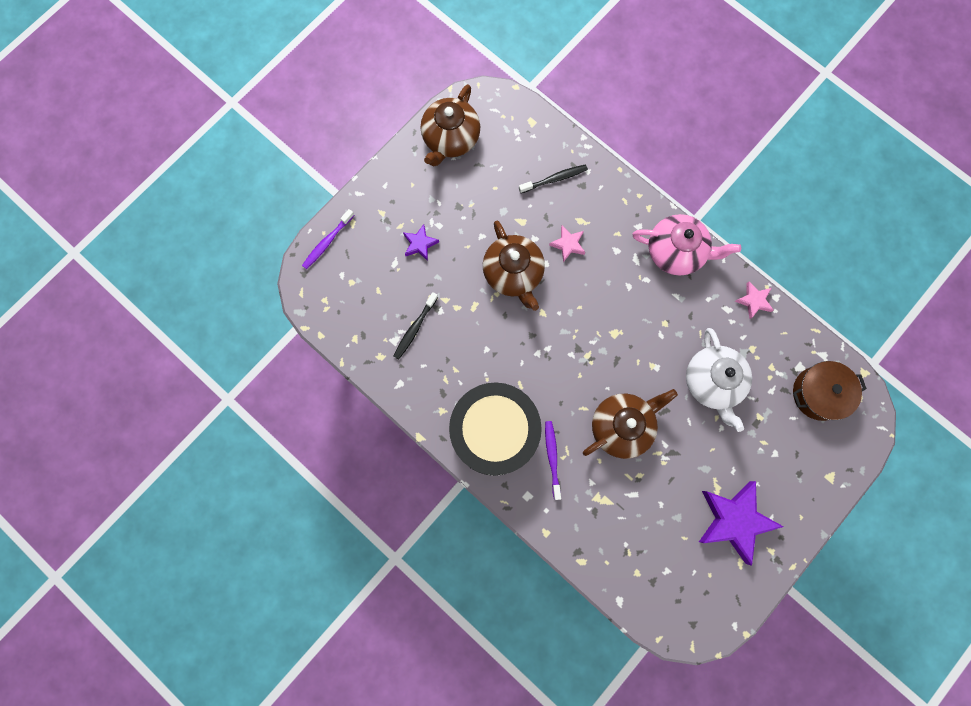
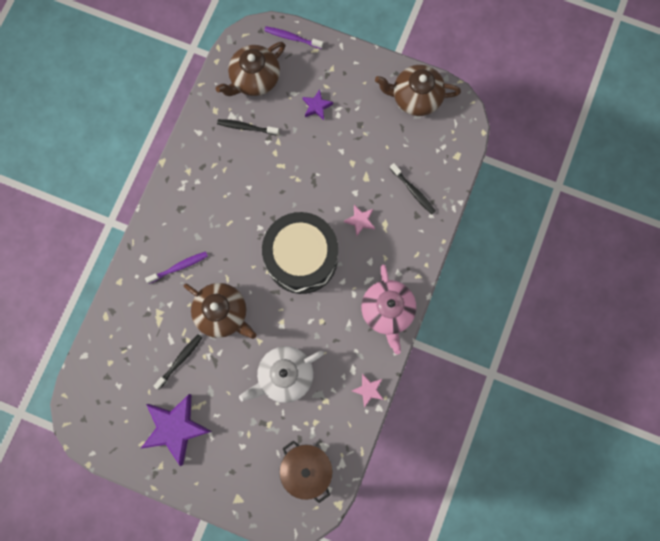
camera: 70 degrees right, 0 degrees up
black drum [449,382,542,476] -> black drum moved to [262,212,338,294]
brown teapot [483,221,545,311] -> brown teapot moved to [216,42,285,96]
none -> black toothbrush [154,334,202,389]

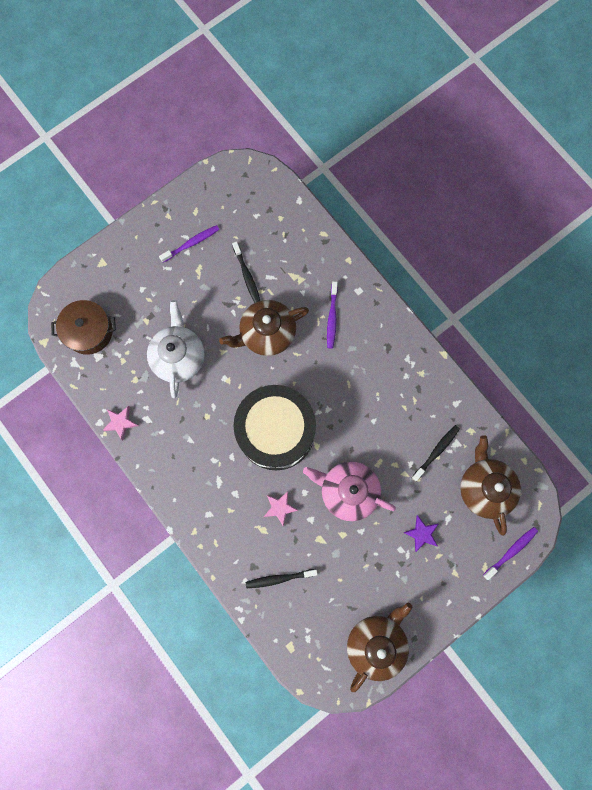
camera: 120 degrees right, 0 degrees up
purple star [140,394,212,466] -> purple toothbrush [159,225,219,263]
pink teapot [361,264,416,354] -> pink teapot moved to [303,462,396,521]

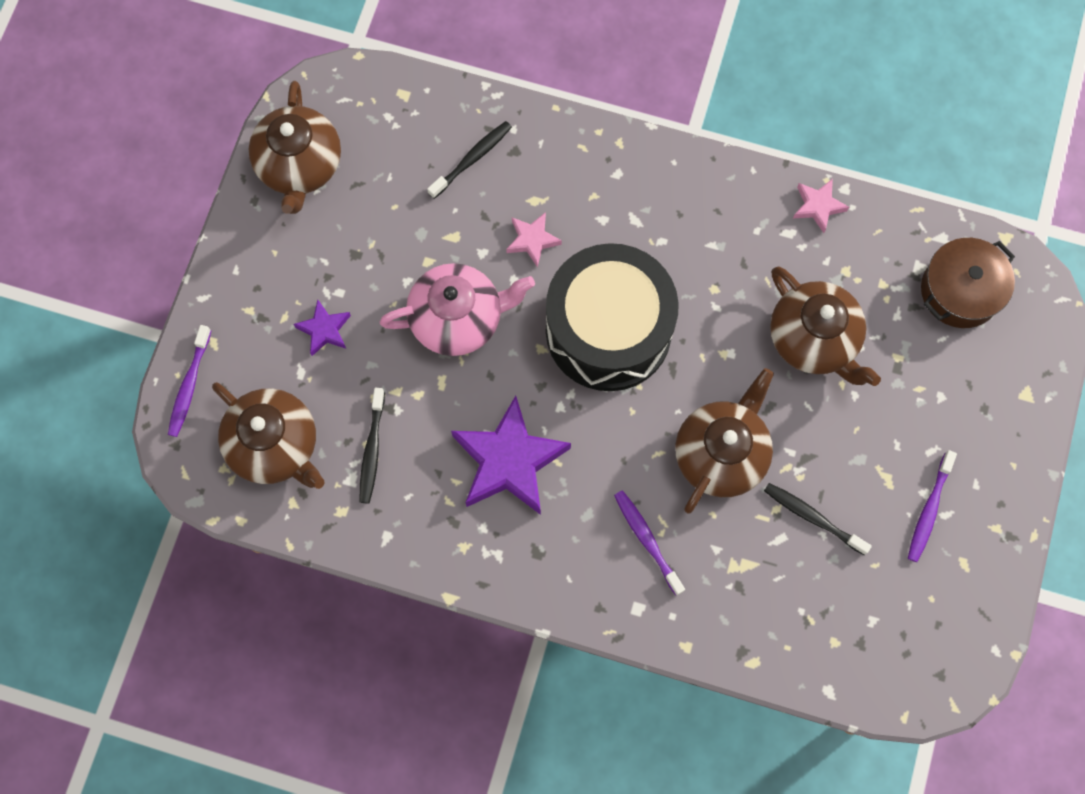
camera: 145 degrees right, 5 degrees down
white teapot [147,300,205,398] -> brown teapot [770,267,881,386]
none -> purple star [451,396,571,515]

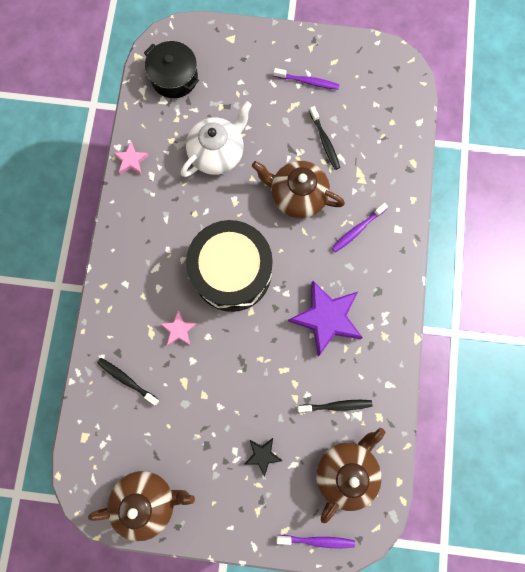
camera: 100 degrees left, 5 degrees up
purple star [294,300,351,356] -> black star [244,438,282,477]
pink teapot [380,263,535,356] -> none
black toothbrush [764,483,872,555] -> black toothbrush turned 45 degrees counterclockwise [309,106,340,170]
brown teapot [770,267,881,386] -> white teapot [181,101,252,177]
brown pot [921,238,1015,328] -> black pot [144,41,199,98]

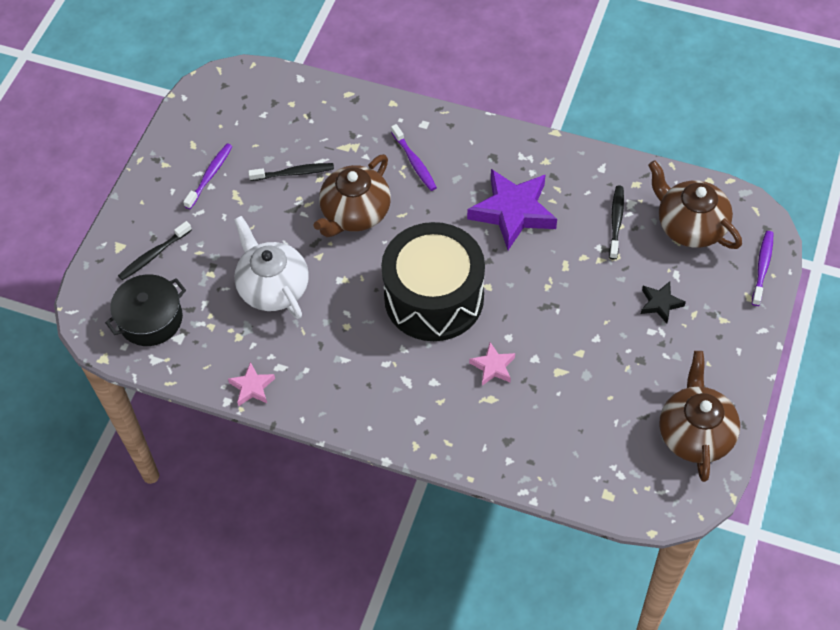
camera: 75 degrees left, 20 degrees down
black toothbrush [97,358,159,405] -> black toothbrush moved to [118,221,192,281]

